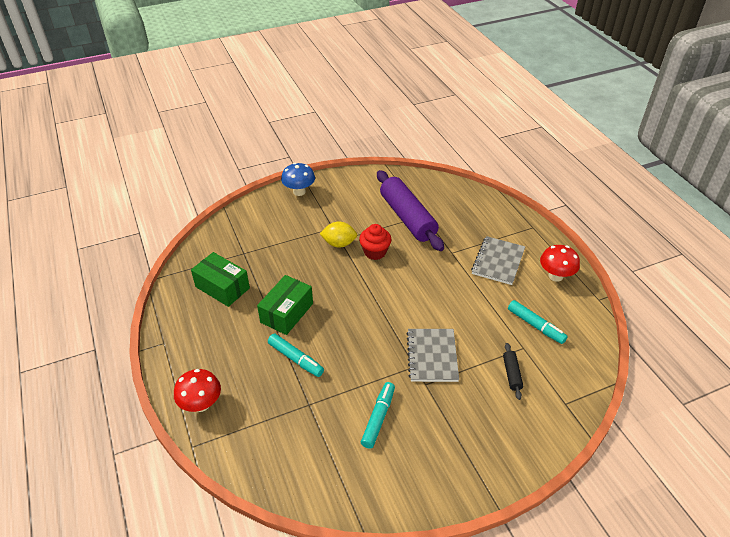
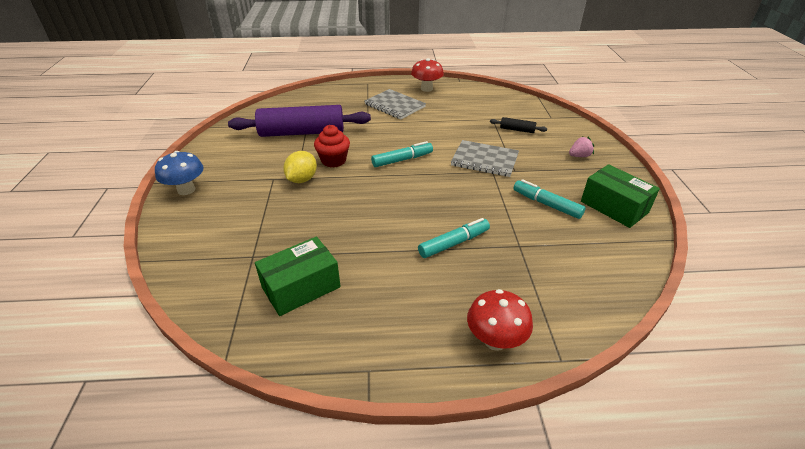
camera: 70 degrees left, 5 degrees down
green box [257,275,313,335] -> green box moved to [581,164,660,228]
turquoise marker [508,300,568,344] -> turquoise marker moved to [371,141,433,167]
none -> pink strawberry [569,137,594,157]

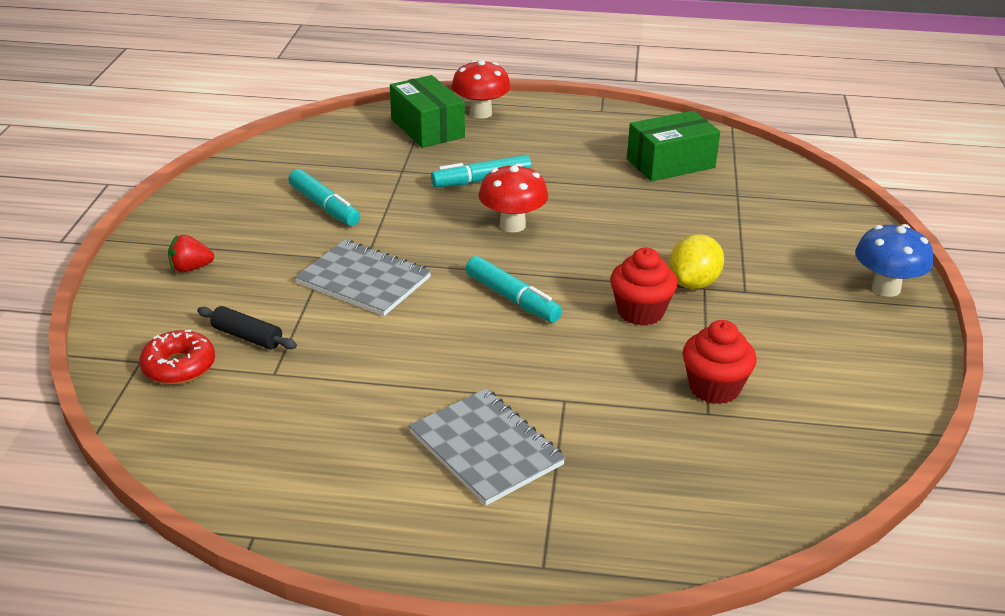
camera: 170 degrees left, 5 degrees down
purple rolling pin [228,105,371,137] -> red cupcake [682,320,757,404]
turquoise marker [371,141,433,167] -> turquoise marker turned 120 degrees counterclockwise [466,256,562,323]
red mushroom [411,58,444,92] -> red mushroom moved to [478,163,548,232]
pink strawberry [569,137,594,157] -> red strawberry [168,235,214,272]
green box [581,164,660,228] -> green box moved to [390,75,465,148]
none -> red donut [139,330,215,385]

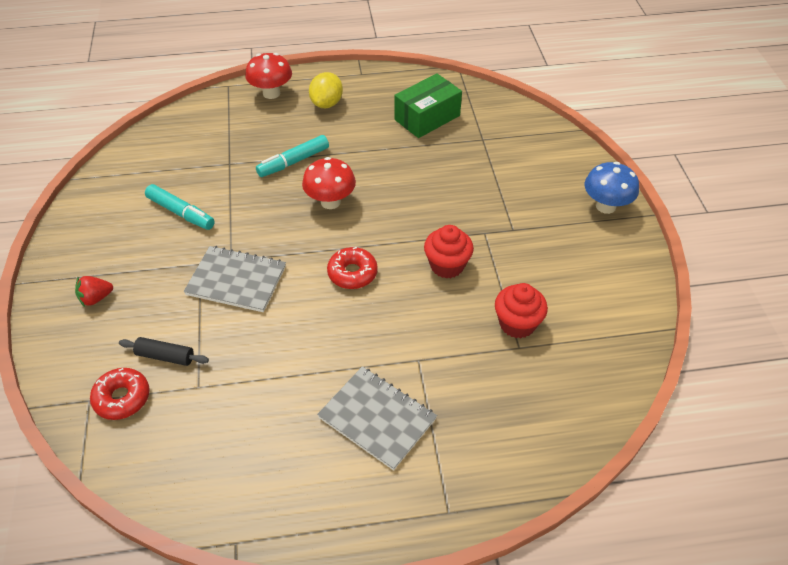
camera: 15 degrees left, 15 degrees up
green box [390,75,465,148] -> none
turquoise marker [466,256,562,323] -> red donut [327,247,378,289]
yellow lemon [669,234,724,289] -> yellow lemon moved to [309,72,343,108]

